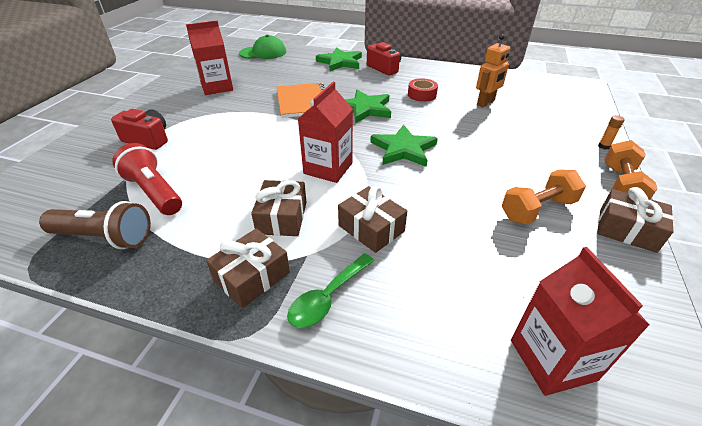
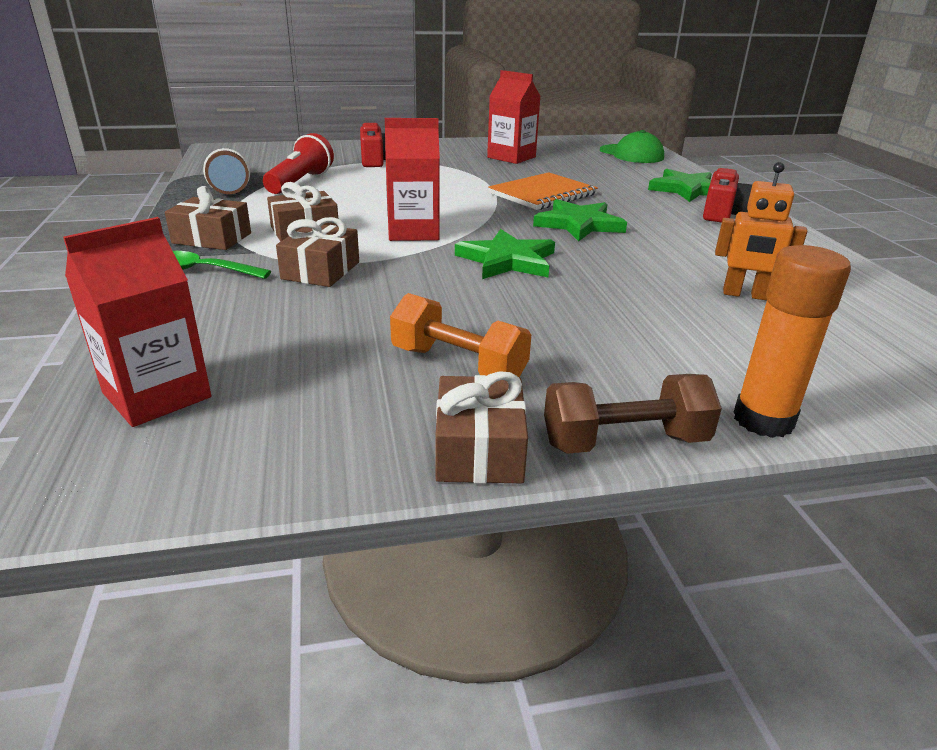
camera: 60 degrees right, 10 degrees down
red tape [408,78,438,102] -> none
orange glue stick [598,115,624,150] -> orange glue stick [733,245,851,438], size x2.35
orange dumbbell [604,140,658,199] -> brown dumbbell [544,374,722,454]

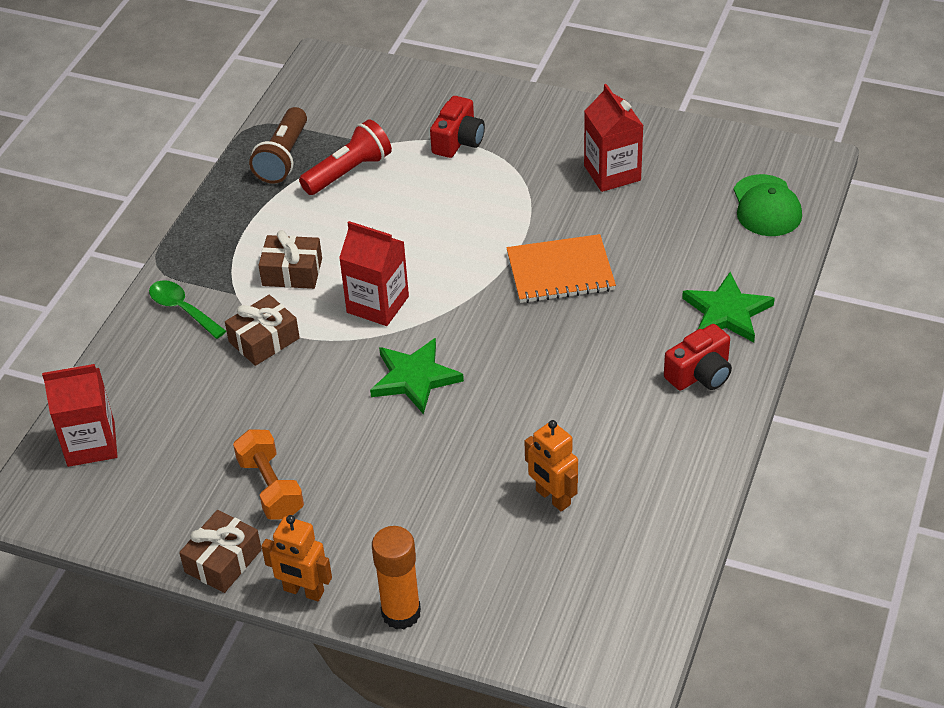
camera: 35 degrees right, 15 degrees up
brown gift [165,186,251,250] -> none
green star [533,199,627,241] -> none
brown dumbbell [544,374,722,454] -> orange robot [261,515,332,601]

